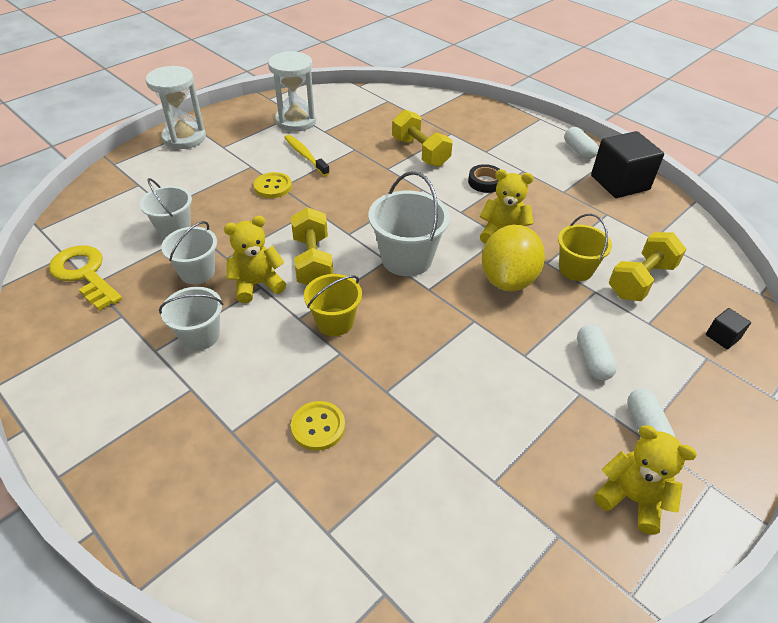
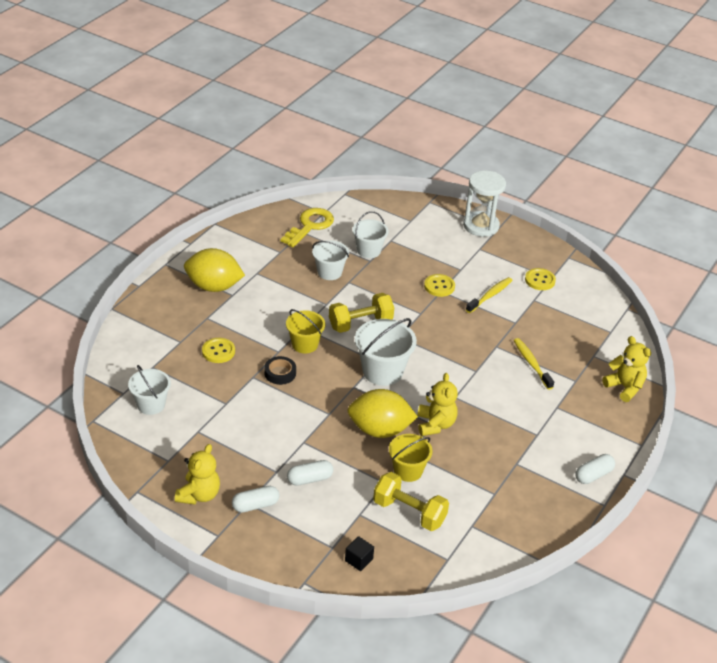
camera: 75 degrees right, 5 degrees down
white bucket [159,287,223,351] -> white bucket moved to [128,365,171,415]
yellow teddy bear [224,216,286,303] -> yellow teddy bear moved to [602,336,651,402]
white hourglass [268,51,316,132] -> yellow button [525,268,556,290]
yellow dumbbell [392,109,453,167] -> yellow toothbrush [514,338,554,390]
black tape [468,164,500,193] -> black tape moved to [265,356,296,385]
black cube [591,131,664,198] -> none
none -> yellow lemon [184,248,245,292]

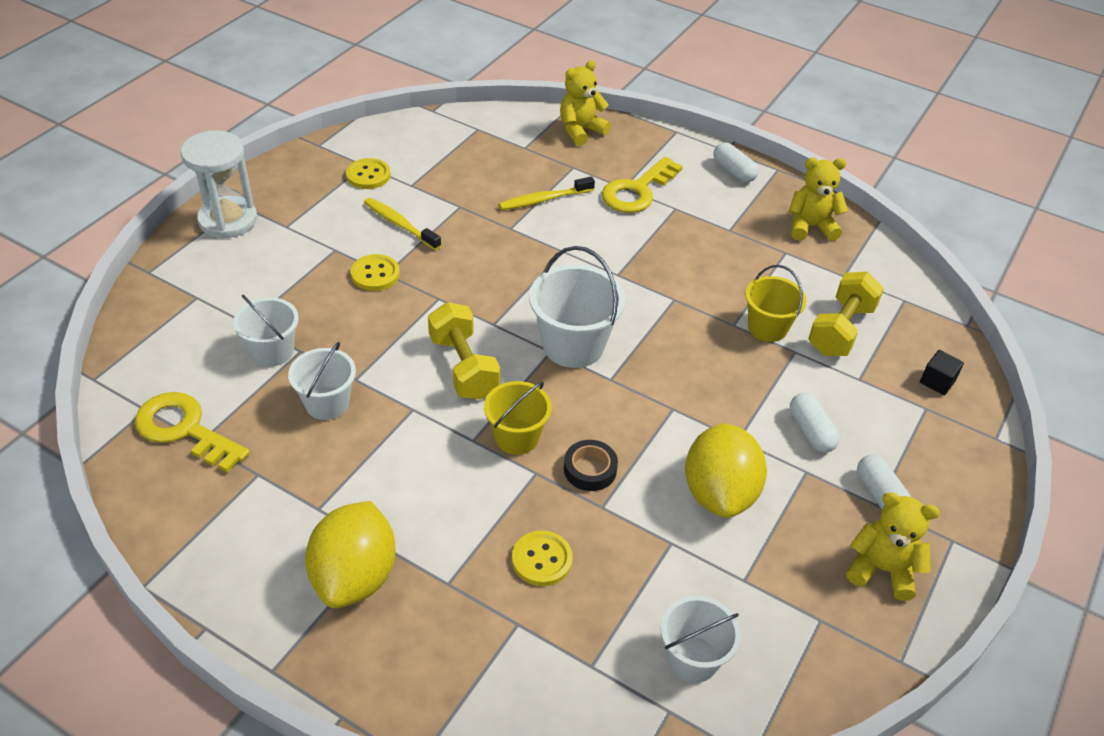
camera: 90 degrees left, 5 degrees up
yellow lemon [347,389,418,438] -> yellow lemon moved to [685,423,767,518]
yellow teddy bear [417,373,458,436] -> yellow teddy bear moved to [789,158,848,241]
none -> yellow key [602,157,683,213]

